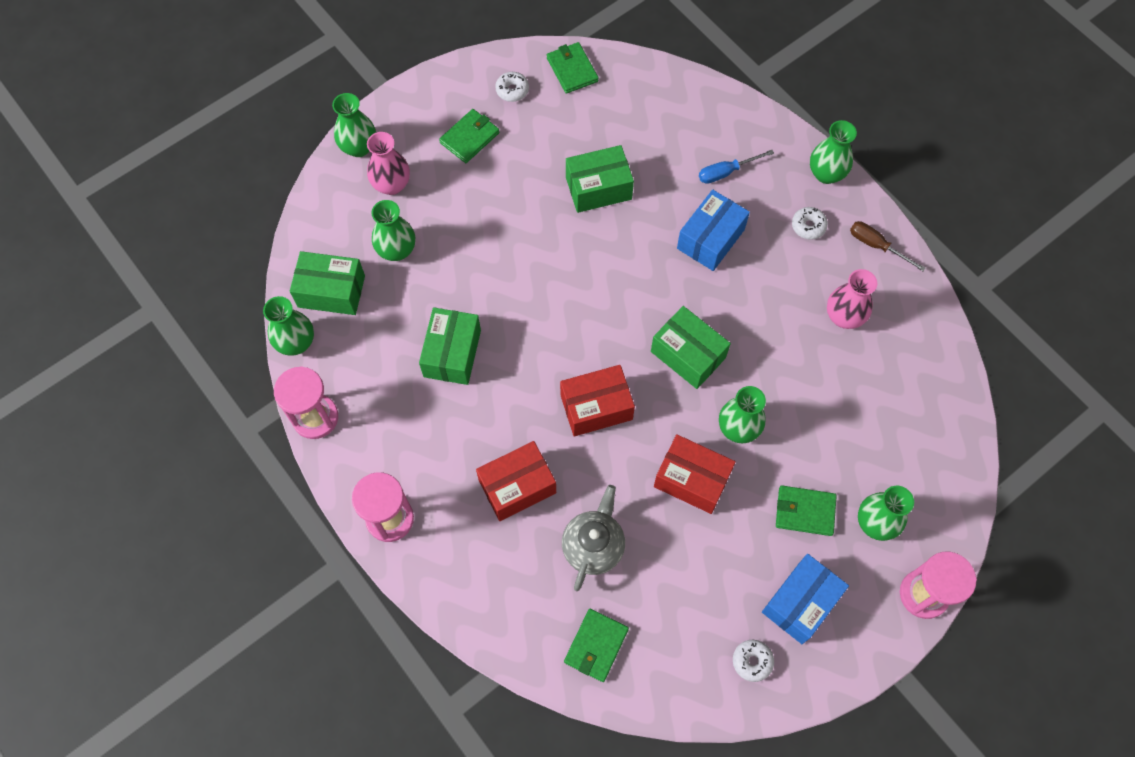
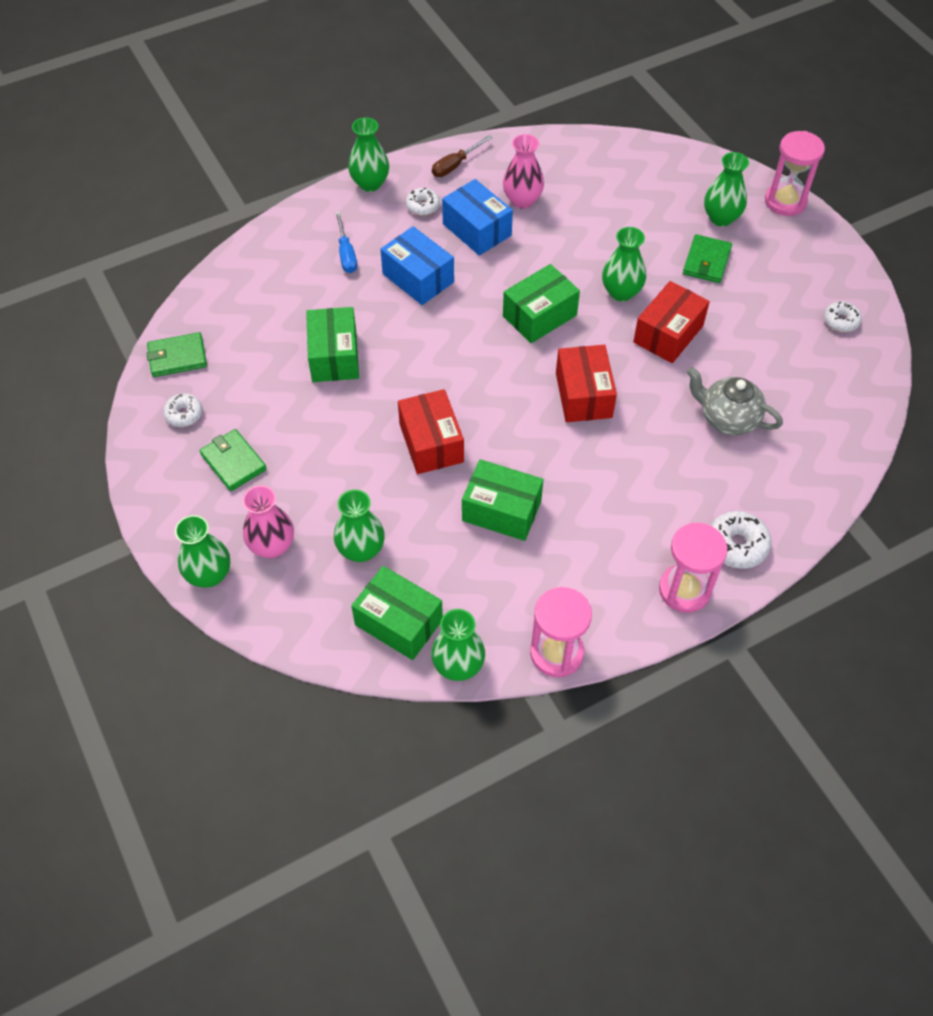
camera: 80 degrees left, 10 degrees down
green box [290,251,365,315] -> green box turned 75 degrees counterclockwise [351,566,443,660]
red box [476,441,556,521] -> red box moved to [398,389,464,474]
green wallet [564,609,629,682] -> none
blue box [762,554,849,644] -> blue box moved to [442,179,513,256]
none -> white donut [710,511,771,569]

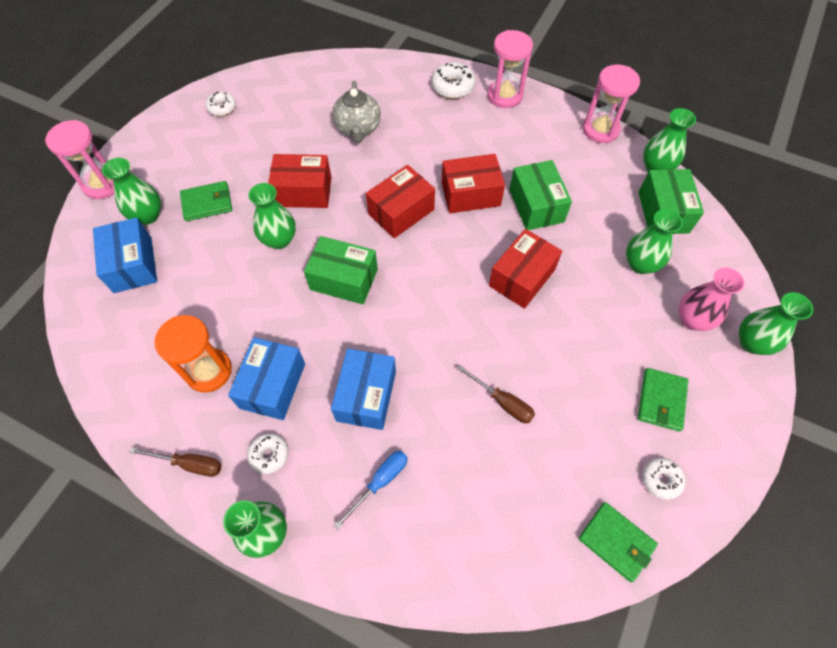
camera: 125 degrees left, 5 degrees up
green box [306,307,359,382] -> brown screwdriver [457,365,535,423]
pink vase [503,134,544,209] -> orange hourglass [154,315,232,392]
none -> blue box [93,218,157,293]
none -> red box [442,154,505,213]

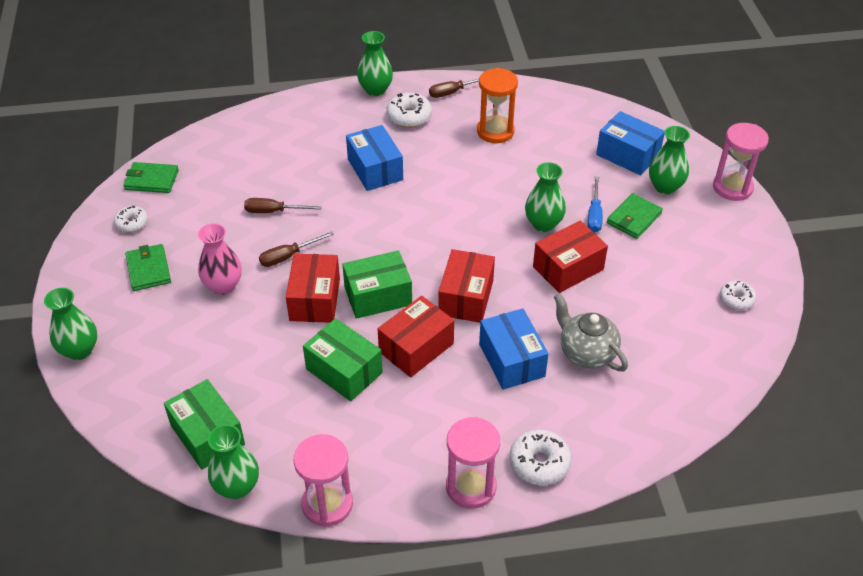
camera: 145 degrees right, 15 degrees down
blue box [228,337,305,420] -> blue box moved to [479,308,549,390]
white donut [247,433,289,474] -> white donut [386,93,432,128], size x1.52
green box [304,236,378,304] -> green box moved to [342,250,412,319]
blue screwdriver [334,451,408,529] -> blue screwdriver moved to [587,177,603,233]
green vase [626,209,683,274] -> none
pink vase [679,267,745,331] -> pink vase moved to [198,223,242,295]
none -> brown screwdriver [259,231,334,267]

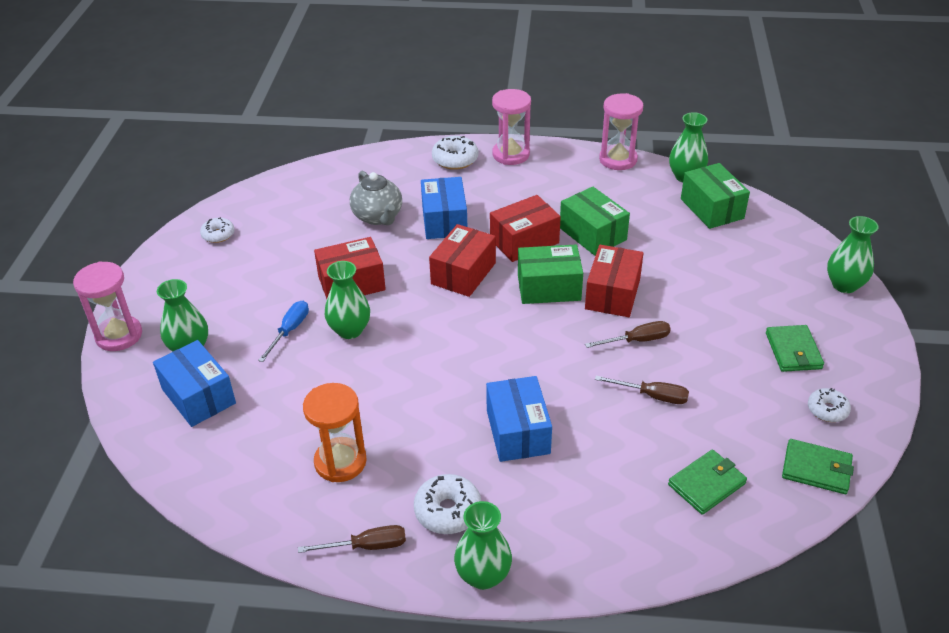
camera: 165 degrees left, 5 degrees down
pink vase [198,223,242,295] -> none
green wallet [607,193,663,239] -> green wallet moved to [668,449,747,515]

